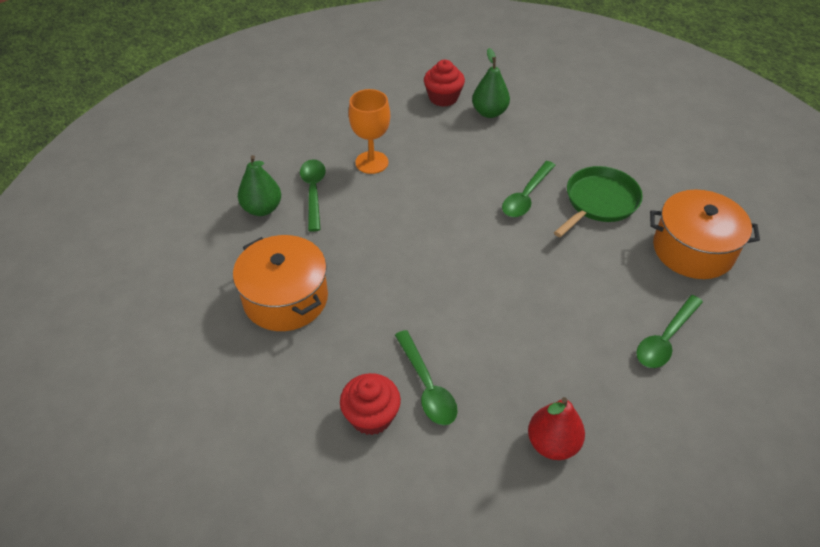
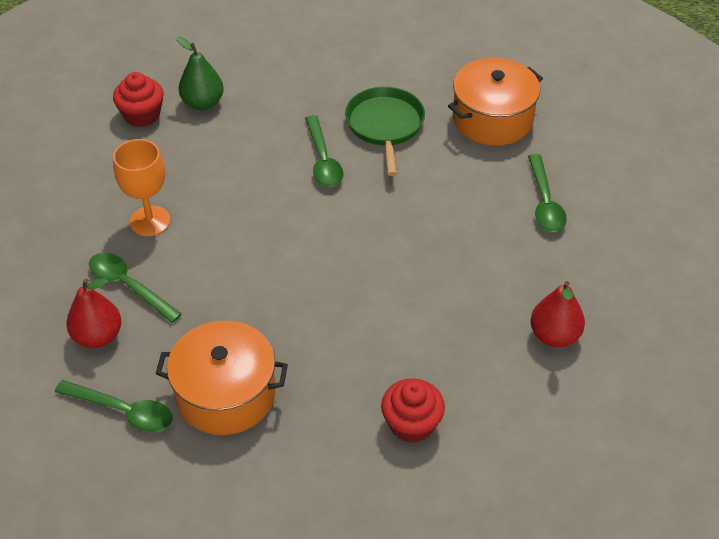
camera: 45 degrees left, 0 degrees up
green pear [238,155,281,216] -> red pear [66,278,121,348]
green spoon [395,330,458,425] -> green spoon moved to [55,380,173,432]

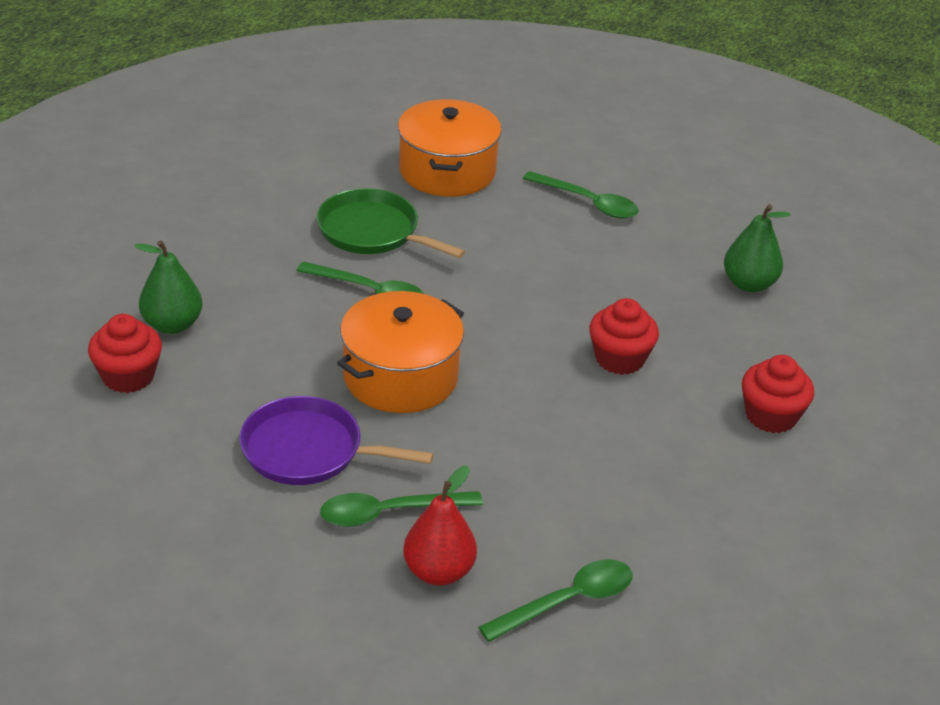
camera: 55 degrees left, 10 degrees down
orange goblet [113,139,170,236] -> purple pan [239,396,434,485]
orange pot [155,321,288,435] -> orange pot moved to [337,291,464,413]
red pear [531,281,585,347] -> green pear [724,204,791,292]
none -> red cupcake [589,298,659,375]

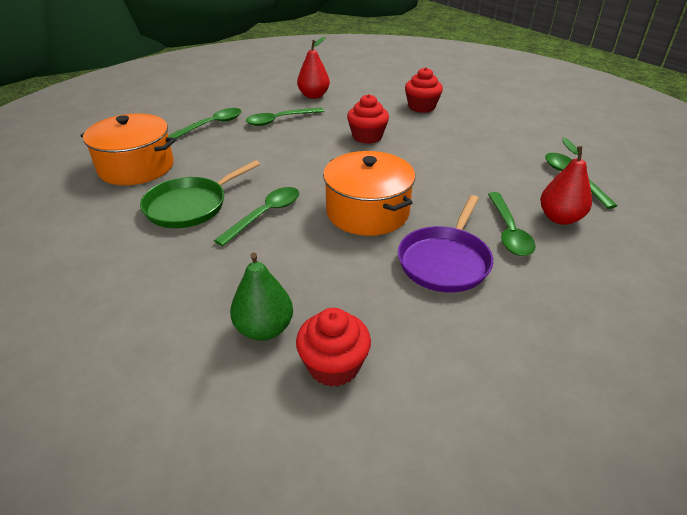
camera: 75 degrees left, 0 degrees up
green pear [724,204,791,292] -> red pear [297,37,330,99]
none -> green spoon [246,107,324,126]

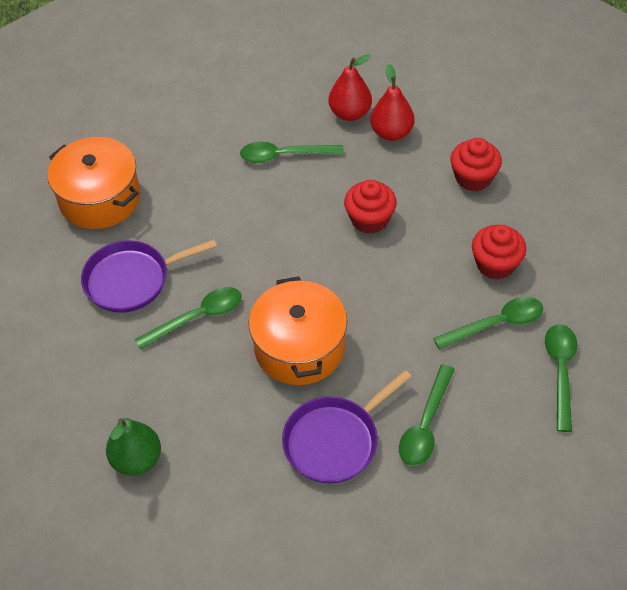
camera: 25 degrees right, 15 degrees up
green pan [140,160,260,228] -> purple pan [81,239,217,313]
green spoon [168,108,241,139] -> green spoon moved to [433,297,543,349]
red cupcake [296,308,371,387] -> red cupcake moved to [472,225,526,280]
red pear [540,138,592,225] -> red pear moved to [370,64,415,141]

